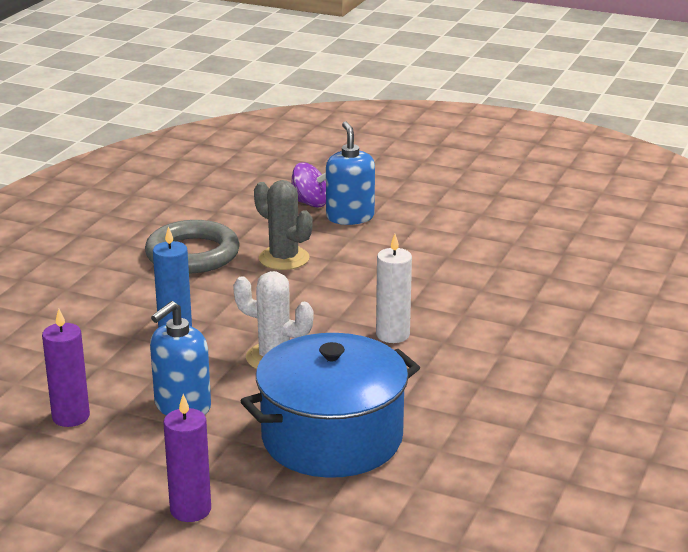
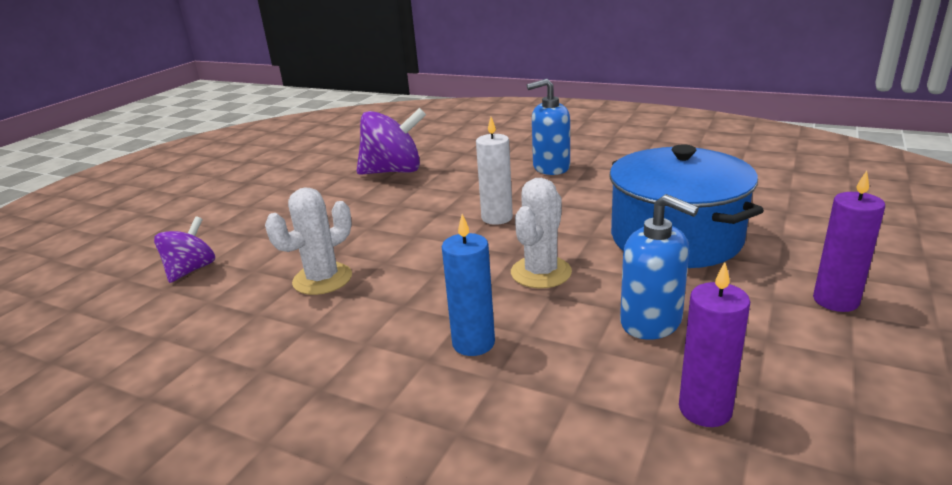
camera: 85 degrees left, 0 degrees up
grey ring [145,220,240,273] -> none
grey cactus [254,180,312,270] -> white cactus [265,187,352,295]
blue soap dispenser [326,121,375,225] -> blue soap dispenser moved to [527,79,570,175]
none -> purple spinning top [357,108,426,175]

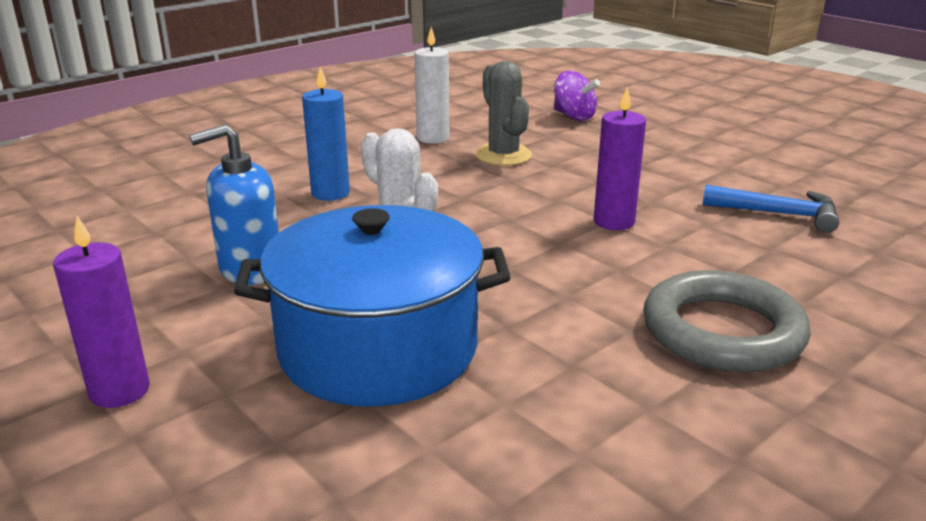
camera: 110 degrees right, 0 degrees up
white cactus [265,187,352,295] -> grey cactus [475,61,532,166]
purple spinning top [357,108,426,175] -> blue hammer [702,185,839,233]
white candle [476,117,513,225] -> white candle moved to [414,27,449,143]
blue soap dispenser [527,79,570,175] -> grey ring [643,270,811,372]
purple candle [679,262,750,427] -> purple candle moved to [594,88,646,230]

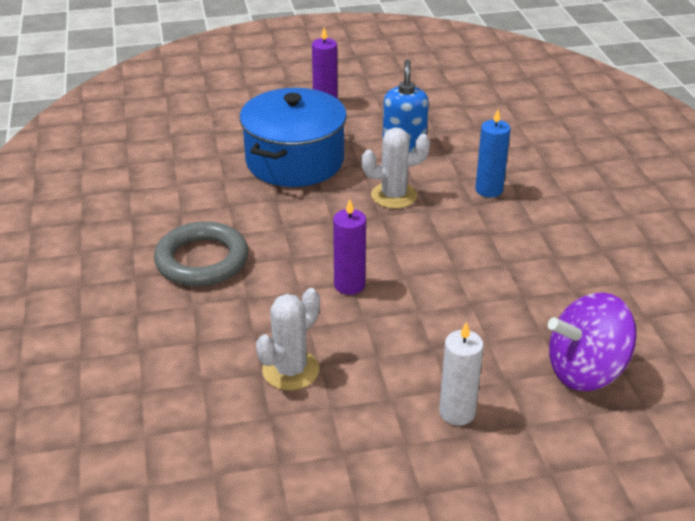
camera: 120 degrees right, 10 degrees up
white candle [414,27,449,143] -> white candle moved to [439,322,484,425]
grey cactus [475,61,532,166] -> none
purple spinning top [554,71,600,121] -> purple spinning top [548,292,637,391], size x1.66
blue hammer [702,185,839,233] -> white cactus [256,288,320,390]

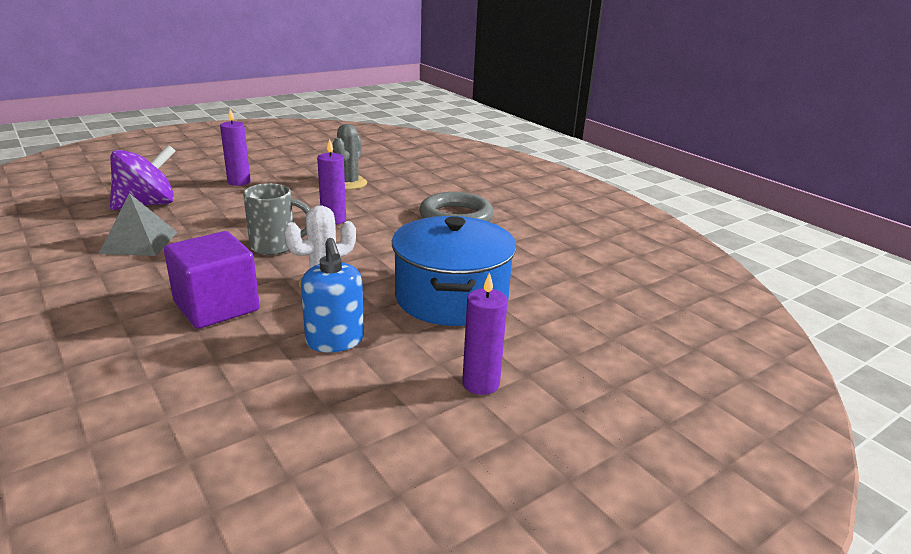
camera: 155 degrees right, 10 degrees down
white cactus [256,288,320,390] -> grey cactus [333,124,367,190]
white candle [439,322,484,425] -> purple candle [220,109,251,186]
blue candle [475,109,511,198] -> purple cube [164,231,260,329]
none -> grey pyramid [99,193,177,256]
none -> grey mug [243,183,310,255]

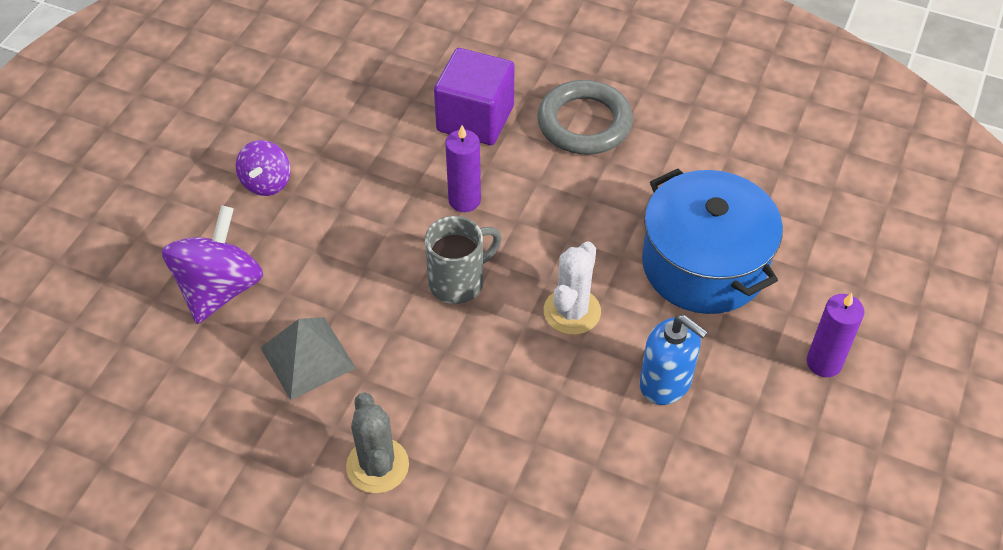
camera: 30 degrees left, 25 degrees up
purple cube [164,231,260,329] -> purple cube moved to [434,48,515,145]
purple candle [220,109,251,186] -> purple spinning top [236,140,291,196]
grey cactus [333,124,367,190] -> grey cactus moved to [346,393,409,493]

